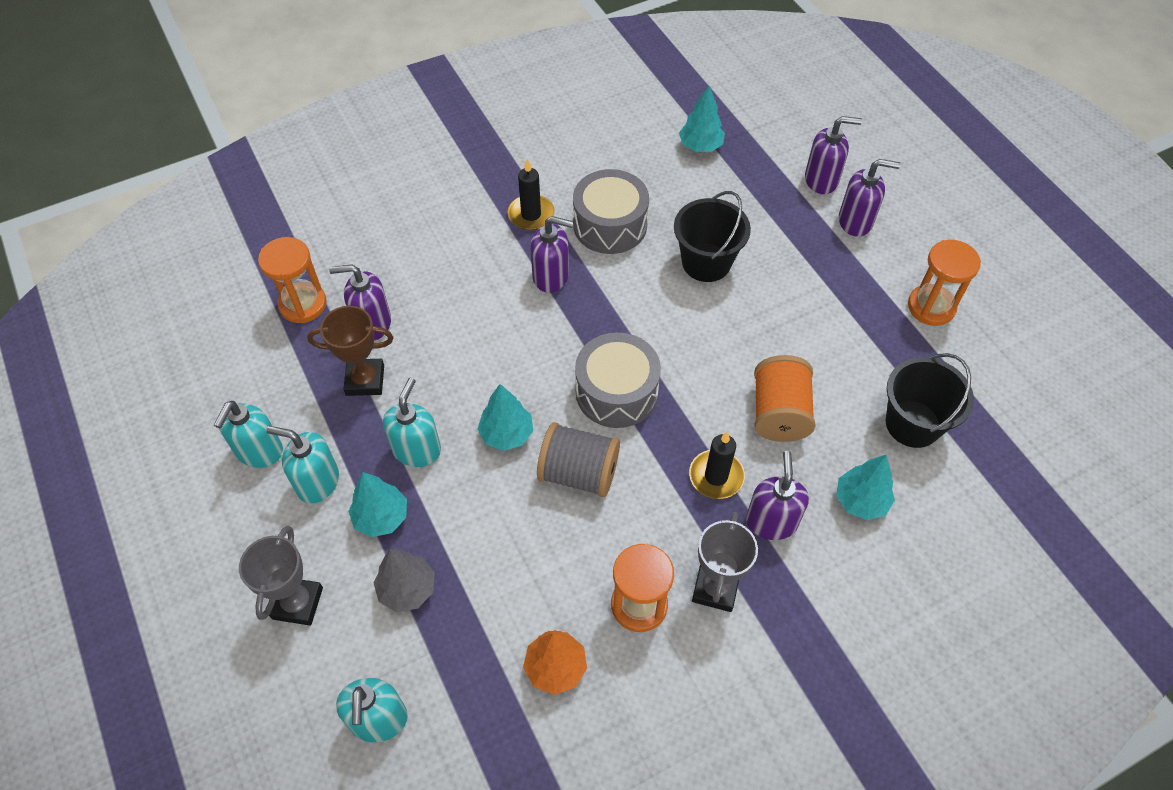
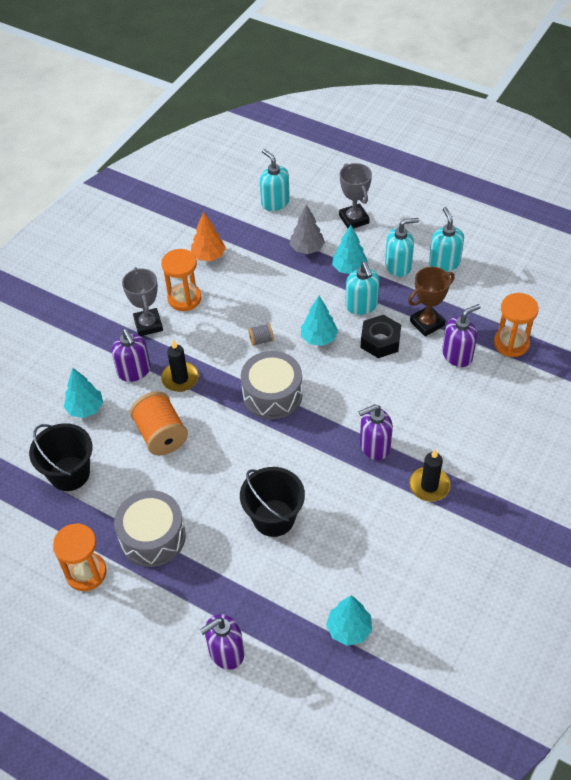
camera: 150 degrees right, 5 degrees down
grey spool [537,422,620,497] -> grey spool [248,323,274,346], size x0.47
grey drum [573,169,649,254] -> grey drum moved to [114,490,186,567]
purple soap dispenser [839,159,901,237] -> none
none -> black nut [361,315,401,358]

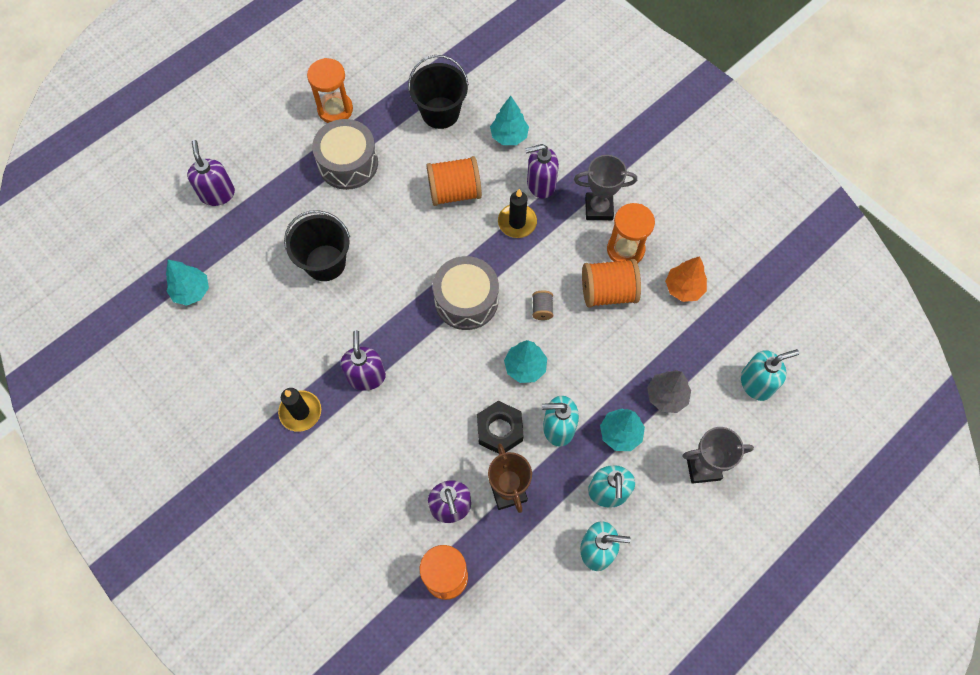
camera: 105 degrees right, 15 degrees up
none -> orange spool [582,259,641,308]

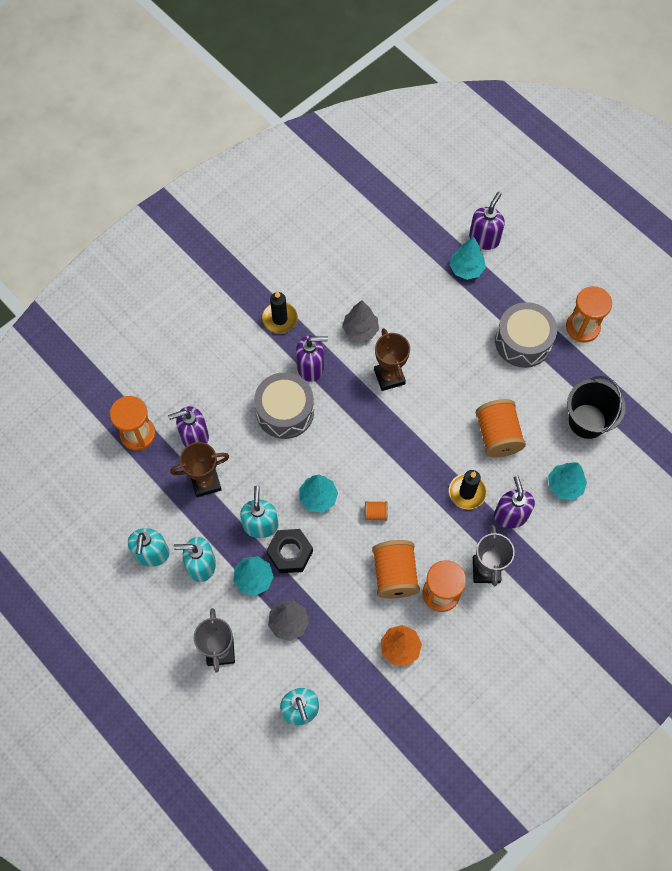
camera: 90 degrees right, 0 degrees up
turquoise tree [166,260,209,306] -> turquoise tree moved to [450,237,486,280]
purple soap dispenser [187,140,235,206] -> purple soap dispenser turned 45 degrees counterclockwise [469,192,505,250]
black bucket [284,210,350,281] -> none
grey drum [433,256,499,330] -> grey drum moved to [254,372,314,439]
black nut [477,401,523,454] -> black nut moved to [267,529,313,573]
grey spool [532,290,553,320] -> orange spool [365,501,388,521]
none -> grey tree [342,300,379,342]
none -> brown trophy [374,328,410,391]

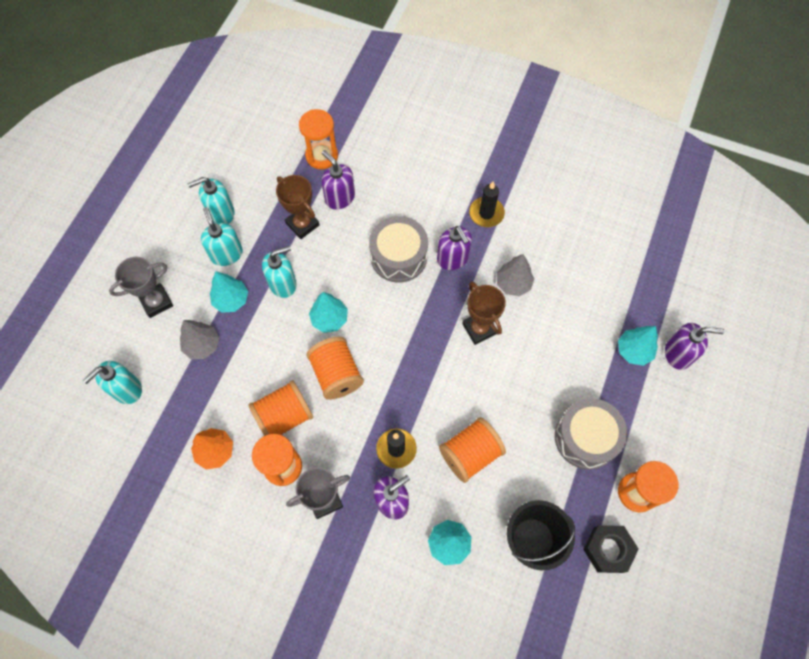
camera: 65 degrees right, 0 degrees up
black nut [267,529,313,573] -> black nut moved to [583,525,639,573]
orange spool [365,501,388,521] -> orange spool [306,337,364,400], size x2.14
brown trophy [374,328,410,391] -> brown trophy turned 75 degrees counterclockwise [462,281,506,345]

